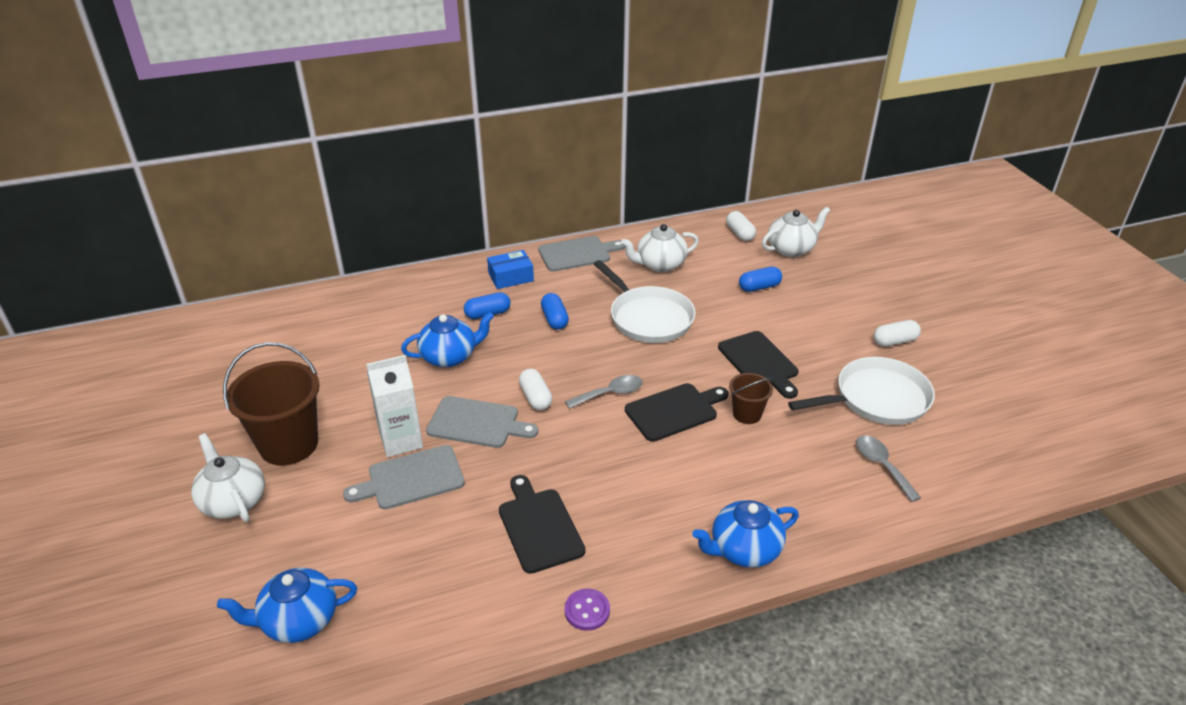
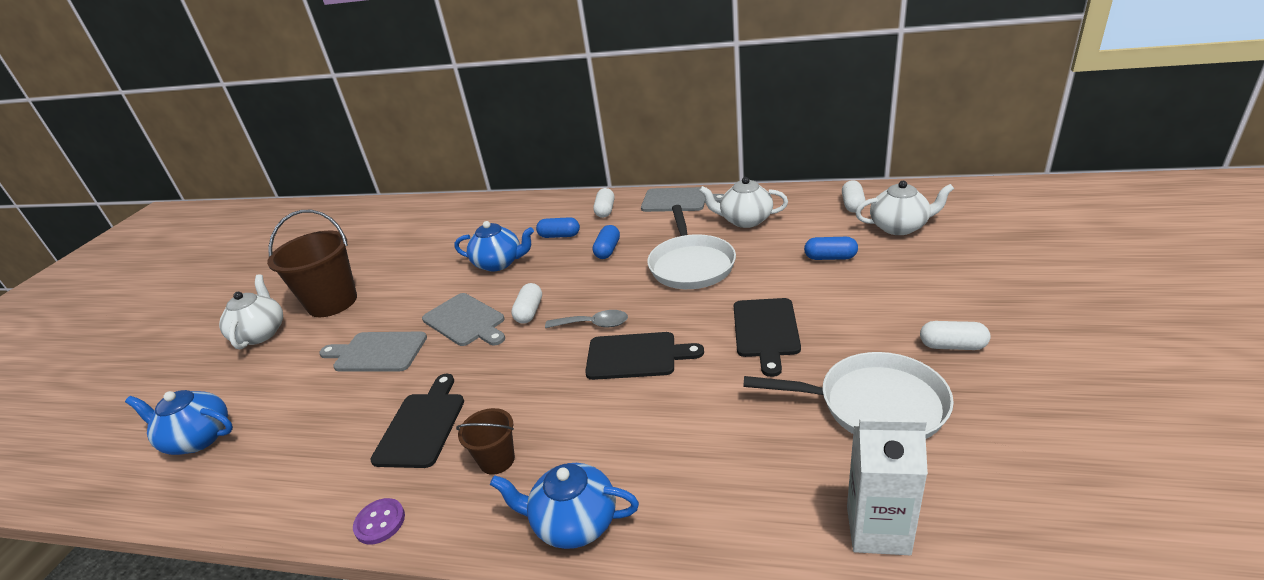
camera: 35 degrees right, 5 degrees down
white carton [366,355,423,457] -> white carton moved to [847,418,928,555]
blue box [487,250,534,289] -> white capsule [593,188,614,218]
brown bucket [729,373,773,424] -> brown bucket moved to [456,408,515,475]
grey spoon [856,435,921,502] -> none

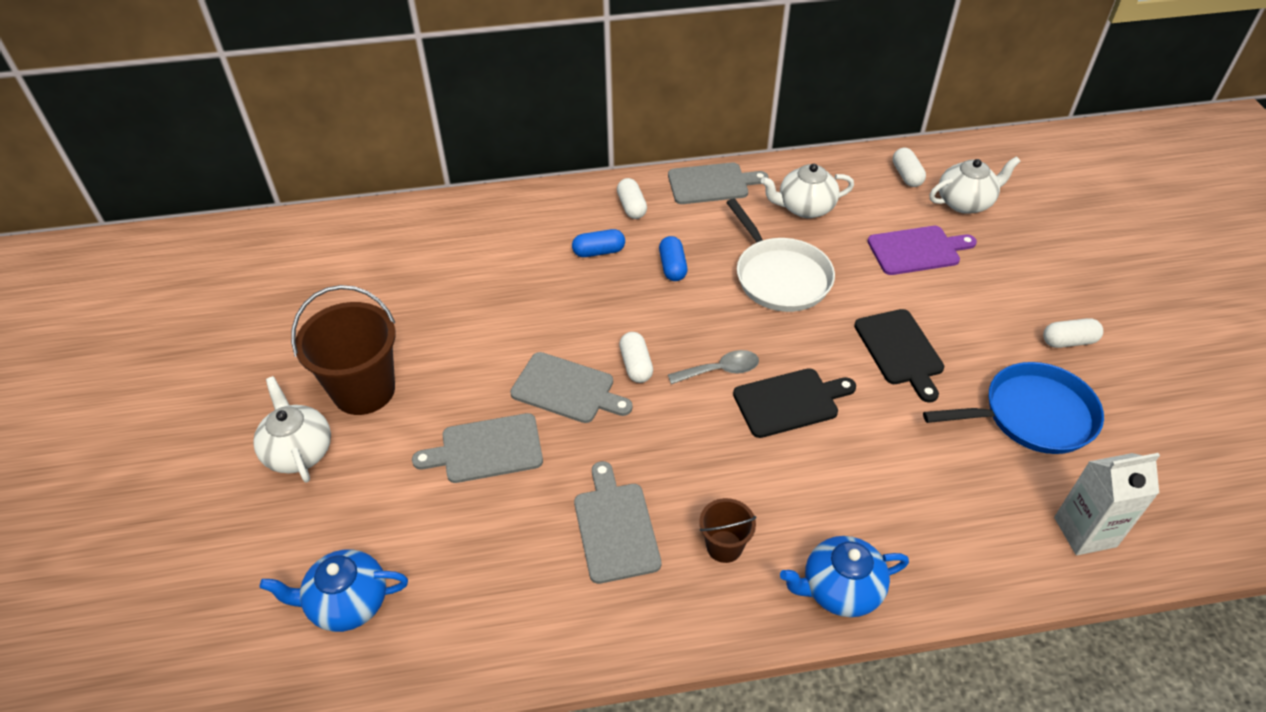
camera: 25 degrees left, 15 degrees up
purple button [353,498,405,544] -> none
black cutting board [370,374,464,468] -> grey cutting board [574,461,661,584]
blue teapot [454,221,534,271] -> none
white pan [743,352,954,439] -> blue pan [923,362,1104,454]
blue capsule [804,237,858,260] -> purple cutting board [867,226,977,275]

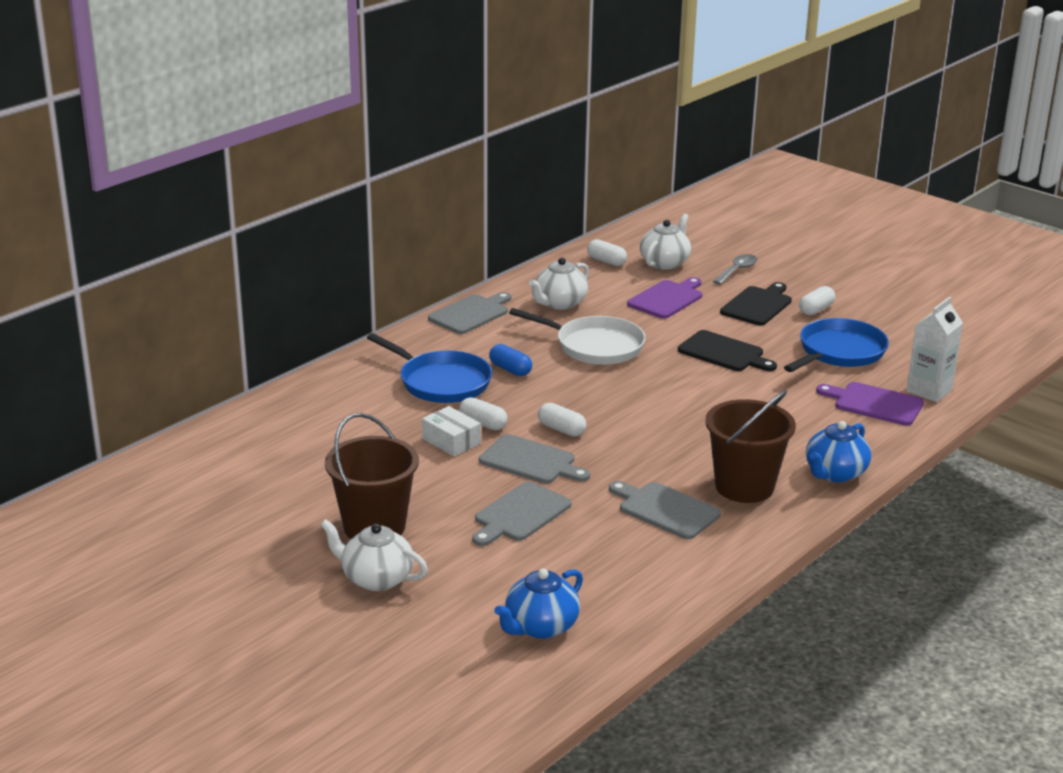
camera: 40 degrees left, 20 degrees down
grey cutting board [510,352,633,423] -> grey cutting board turned 45 degrees clockwise [479,434,590,484]
blue capsule [572,229,625,257] -> blue pan [367,333,492,403]
white capsule [617,178,647,219] -> white capsule moved to [459,397,508,430]
grey spoon [668,350,759,384] -> grey spoon moved to [713,254,757,285]
brown bucket [699,498,757,563] -> brown bucket [705,390,796,503], size x1.94
black cutting board [733,368,856,438] -> black cutting board moved to [720,282,792,325]
none -> white box [422,406,481,456]
none -> purple cutting board [816,382,924,426]

